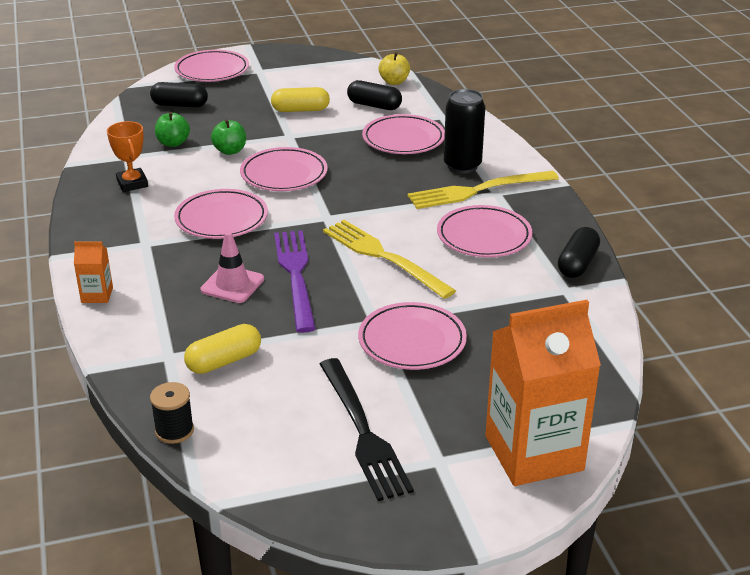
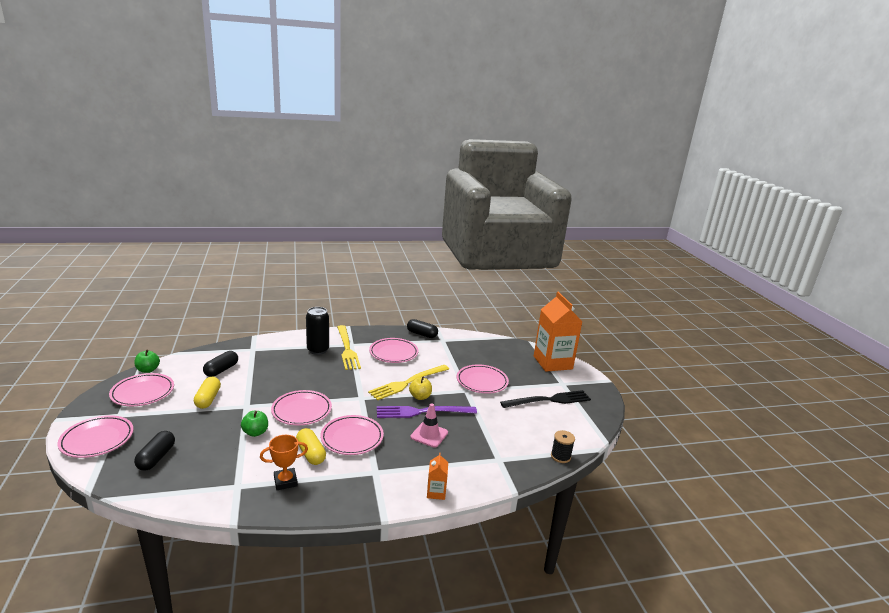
camera: 90 degrees left, 10 degrees down
green apple [155,112,190,147] -> green apple moved to [134,350,160,373]
yellow capsule [184,324,261,374] -> yellow capsule moved to [296,428,326,465]
pink plate [362,114,445,154] -> pink plate moved to [109,373,174,406]
yellow apple [379,52,410,85] -> yellow apple moved to [409,376,432,400]

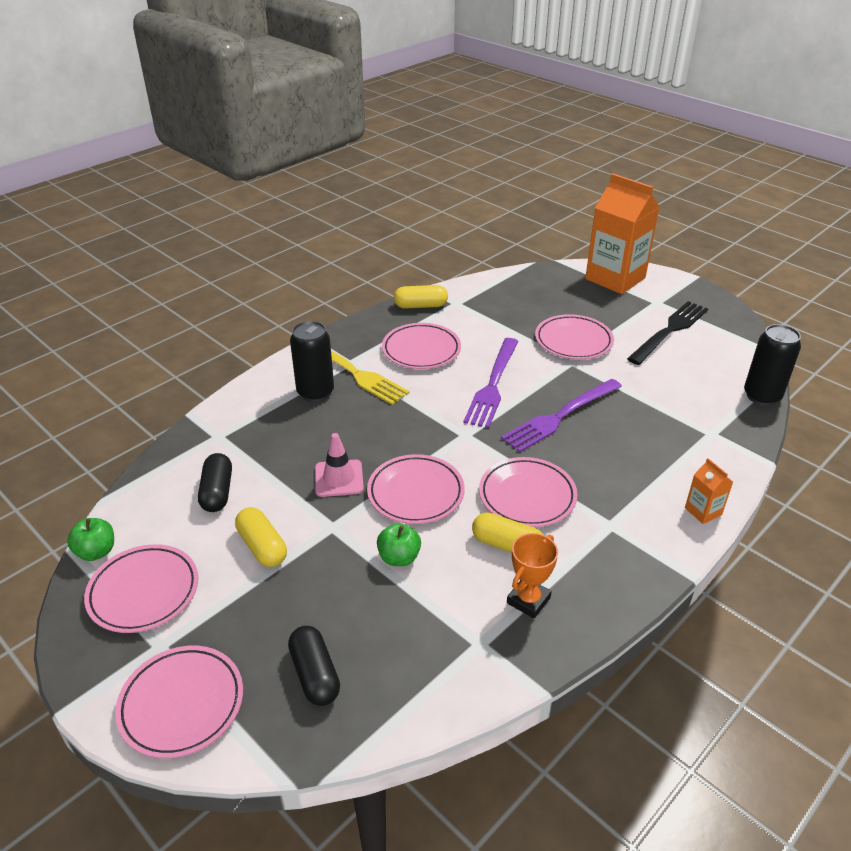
camera: 30 degrees left, 15 degrees up
yellow fork [368,365,449,401] -> purple fork [463,338,519,428]
black capsule [407,319,438,338] -> yellow capsule [394,285,448,309]
yellow apple [409,376,432,400] -> none
pink traffic cone [410,403,448,448] -> pink traffic cone moved to [315,433,364,497]
black spool [551,430,575,463] -> black can [744,324,801,406]

